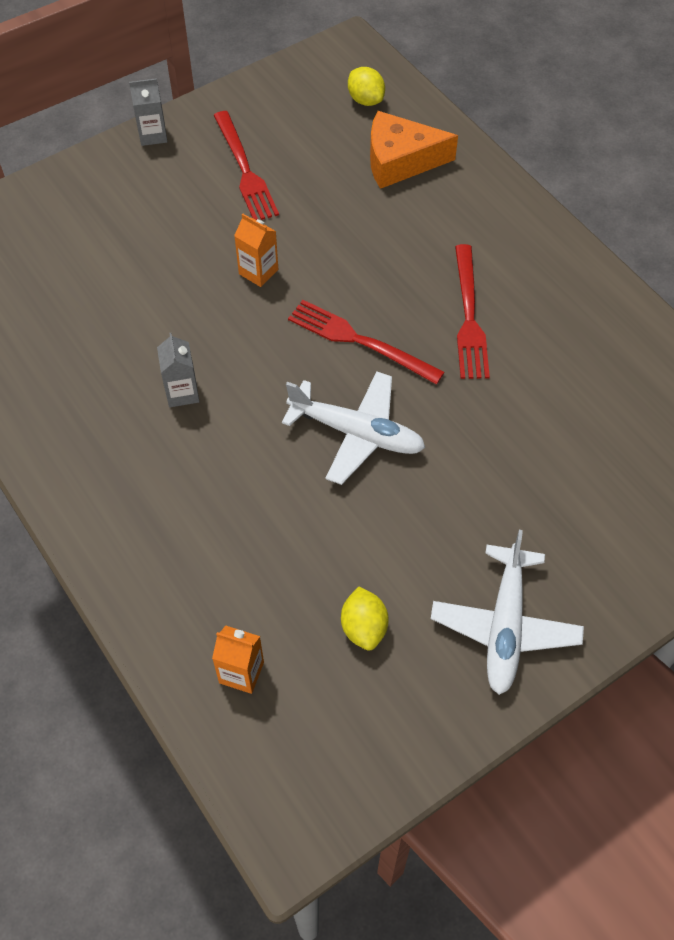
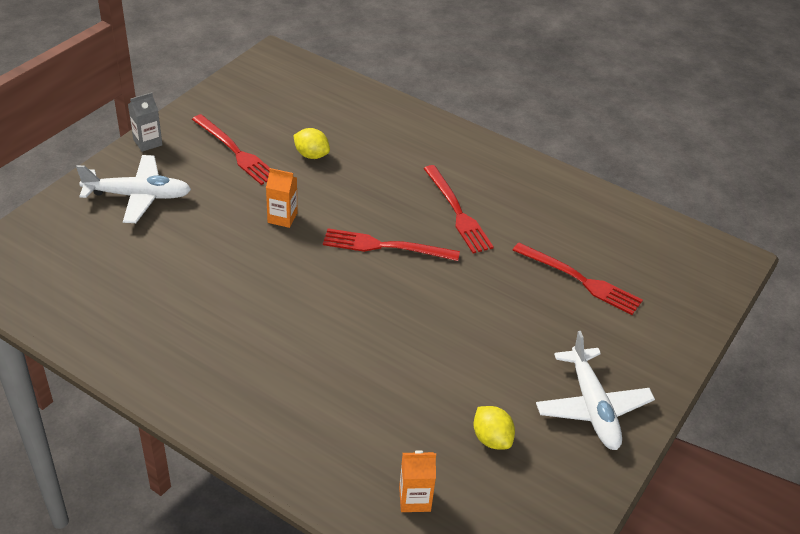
camera: 25 degrees left, 15 degrees down
grey carton [157,333,200,407] -> none
white plane [282,371,425,485] -> white plane moved to [76,155,191,223]
yellow lemon [348,67,385,106] -> yellow lemon moved to [293,128,330,159]
orange cheese [370,111,458,189] -> none
none -> red fork [513,243,643,315]

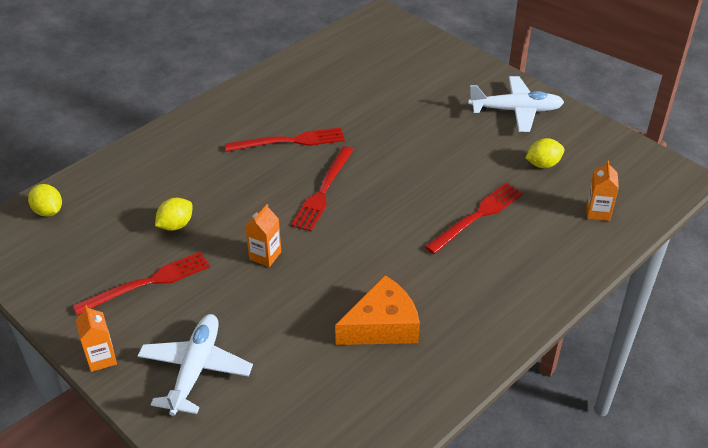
camera: 75 degrees left, 0 degrees up
grey carton [128,92,162,152] -> orange carton [76,305,117,372]
red fork [513,243,643,315] -> red fork moved to [425,183,523,254]
none -> yellow lemon [28,184,62,217]
none -> orange cheese [335,275,420,345]

